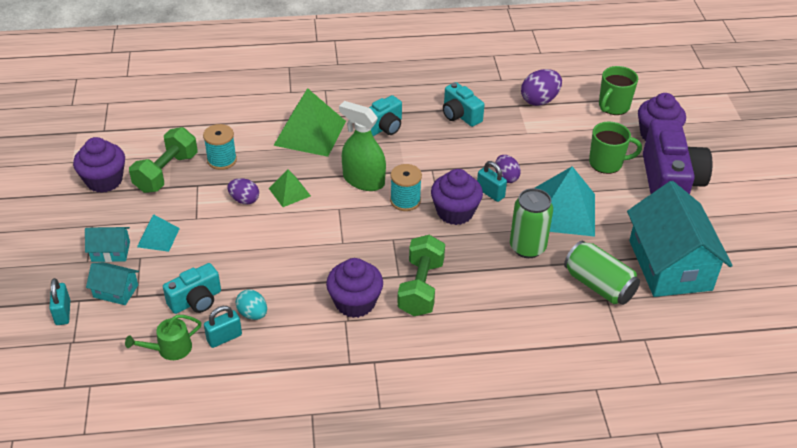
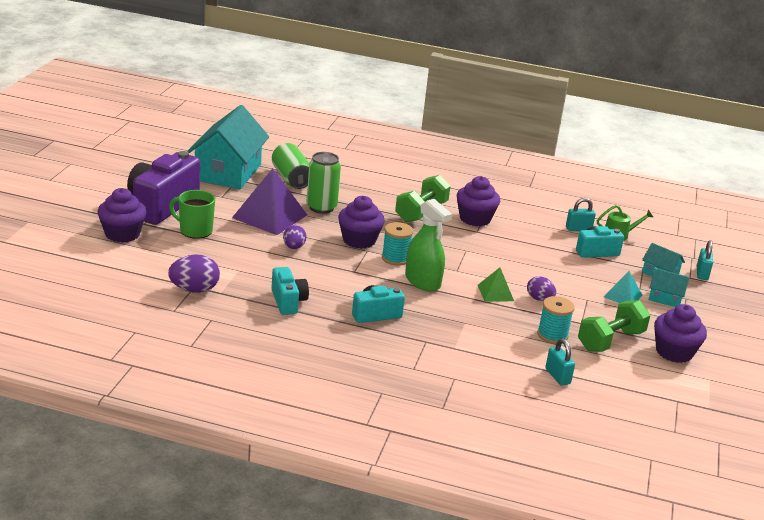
camera: 160 degrees left, 15 degrees down
turquoise egg [236,290,267,320] -> none
green pyramid [273,88,346,157] -> none
turquoise padlock [477,161,507,202] -> turquoise padlock moved to [545,338,575,385]
turquoise pyramid [535,166,595,237] -> purple pyramid [232,168,307,235]
green mug [599,66,638,115] -> none

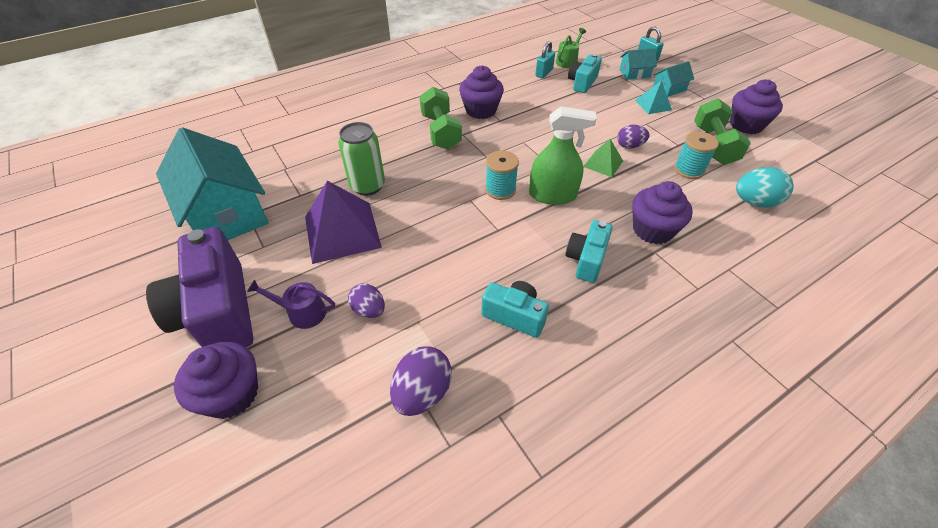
camera: 45 degrees left, 20 degrees up
green mug [169,190,215,239] -> purple watering can [247,280,335,329]
green can [272,143,309,189] -> none
purple egg [283,225,306,249] -> purple egg moved to [348,284,385,318]
purple cupcake [338,196,385,249] -> purple cupcake moved to [632,181,693,244]
turquoise padlock [545,338,575,385] -> turquoise egg [736,167,794,207]

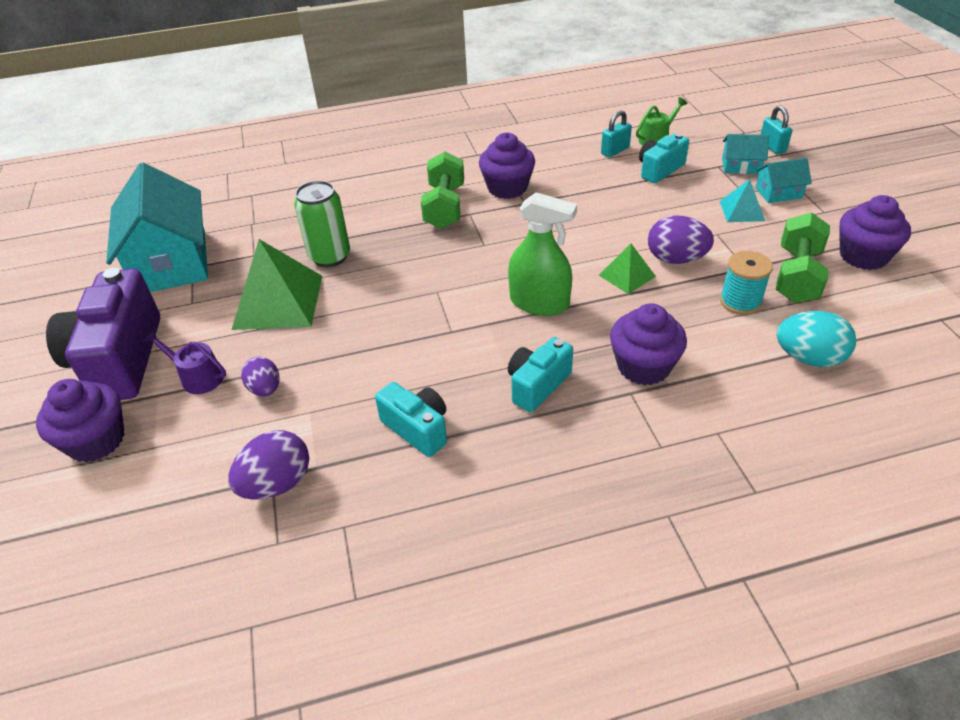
camera: 20 degrees right, 5 degrees down
purple pyramid [305,181,382,264] -> green pyramid [231,239,322,330]
turquoise spool [485,150,519,200] -> none
purple egg [617,125,649,149] -> purple egg [648,216,714,264], size x1.52

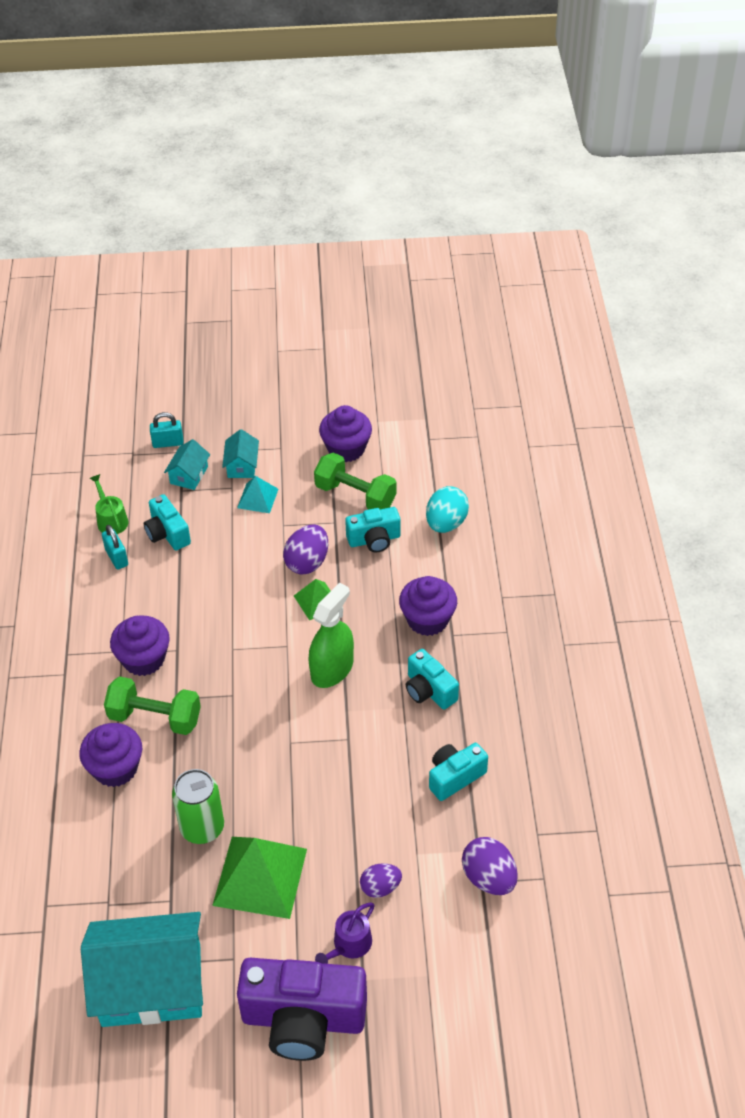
camera: 80 degrees left, 5 degrees up
purple cupcake [36,379,124,462] -> purple cupcake moved to [79,723,142,787]
turquoise spool [720,251,773,315] -> turquoise camera [345,507,401,552]

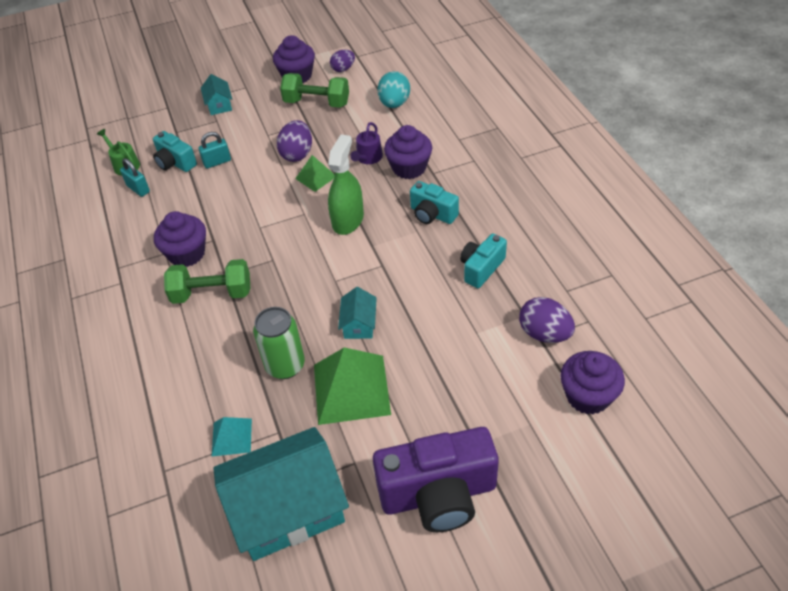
camera: 15 degrees left, 0 degrees up
purple cupcake [79,723,142,787] -> purple cupcake moved to [560,351,625,415]
turquoise padlock [150,412,184,448] -> turquoise padlock moved to [198,132,231,168]
turquoise house [164,439,210,490] -> turquoise house moved to [338,287,377,339]
turquoise pyramid [237,476,278,513] -> turquoise pyramid moved to [211,417,252,457]
purple watering can [315,903,375,964] -> purple watering can moved to [350,122,383,164]
turquoise camera [345,507,401,552] -> none
purple egg [360,863,402,898] -> purple egg moved to [330,50,355,72]

